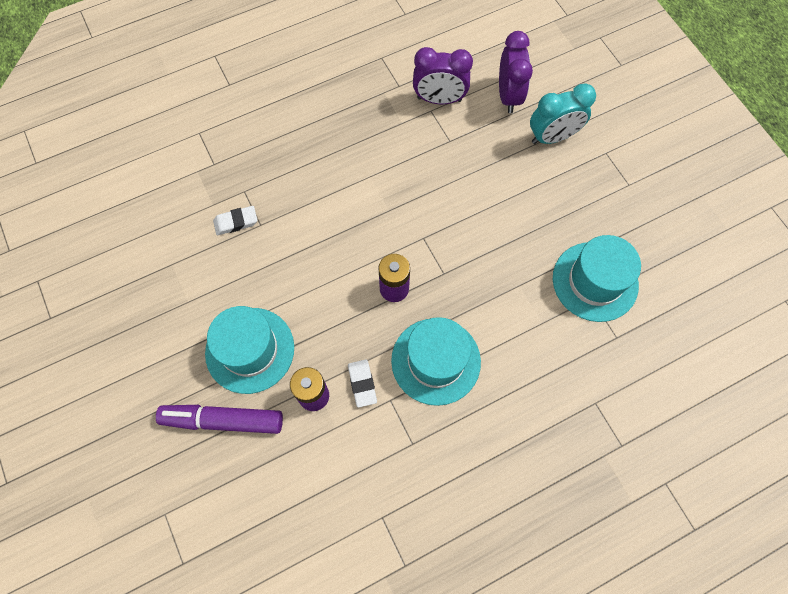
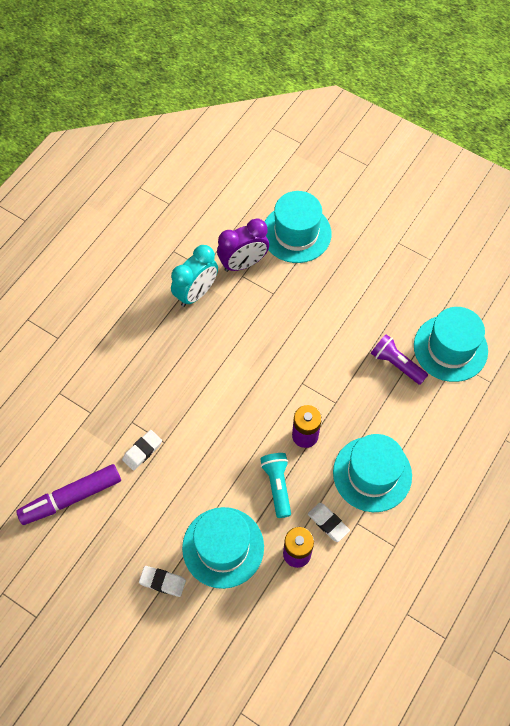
camera: 30 degrees left, 5 degrees down
purple marker [156,405,283,434] -> purple marker moved to [16,464,121,525]
purple clock [499,31,533,113] -> turquoise hat [265,191,331,263]
turquoise clock [530,83,596,144] -> turquoise clock moved to [171,245,218,307]
none -> white eraser [139,566,186,597]
none -> turquoise flashlight [260,453,291,518]
none -> purple flashlight [371,334,428,385]

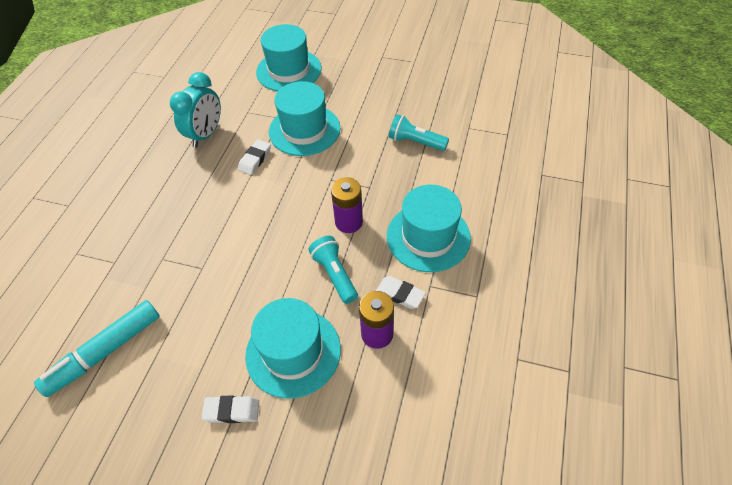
camera: 15 degrees left, 10 degrees down
purple marker [16,464,121,525] -> turquoise marker [34,300,160,397]
white eraser [122,430,162,471] -> white eraser moved to [238,140,271,175]
purple clock [217,218,269,272] -> none
purple flashlight [371,334,428,385] -> turquoise flashlight [389,114,449,151]
turquoise hat [414,307,488,382] -> turquoise hat moved to [269,81,341,156]

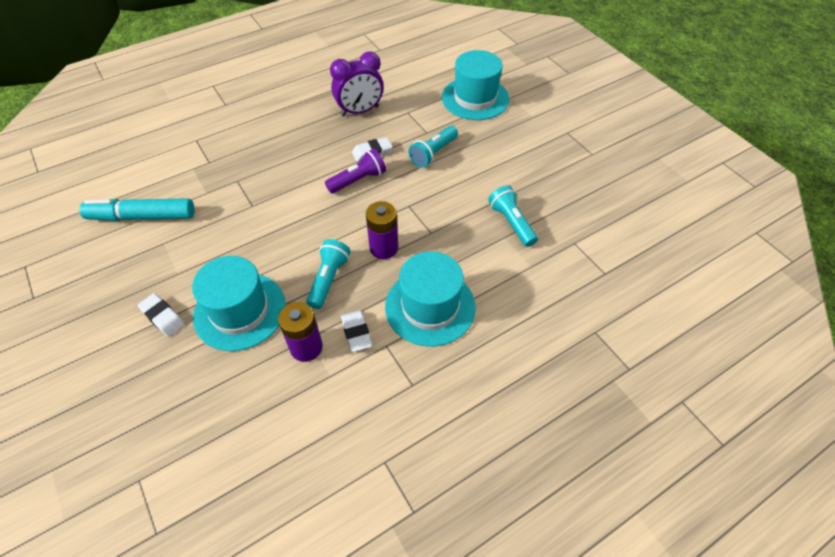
camera: 40 degrees right, 0 degrees up
turquoise clock [170,72,221,148] -> purple clock [330,52,384,116]
turquoise hat [269,81,341,156] -> turquoise flashlight [408,126,458,168]
none -> purple flashlight [325,149,386,193]

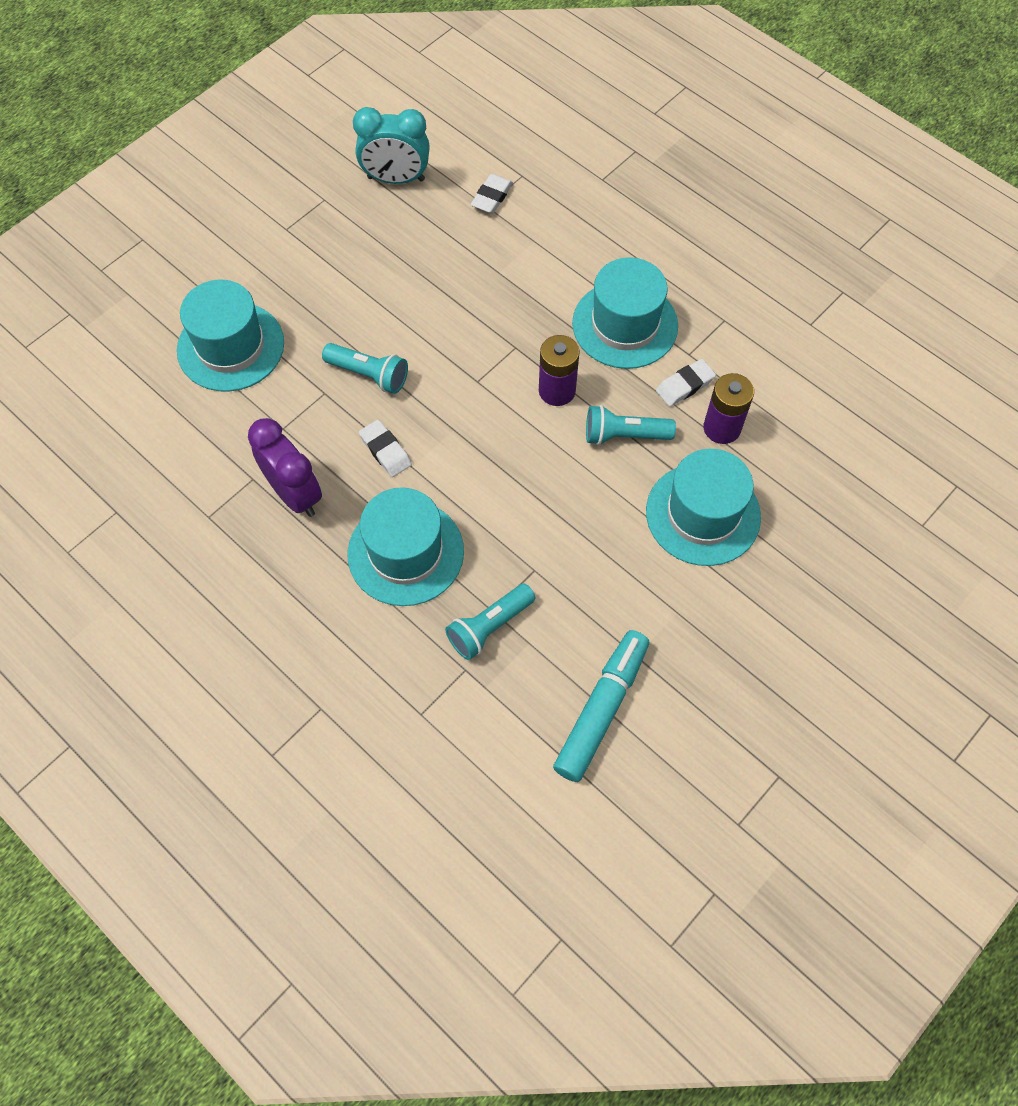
camera: 105 degrees left, 10 degrees up
turquoise marker [79,198,195,221] -> turquoise marker turned 135 degrees counterclockwise [553,630,649,782]
white eraser [138,293,185,337] -> white eraser moved to [471,174,513,214]
purple flashlight [325,149,386,193] -> none
turquoise flashlight [488,185,538,247] -> turquoise flashlight moved to [445,584,536,660]
none -> turquoise hat [347,487,464,606]
none -> turquoise clock [353,107,430,184]

